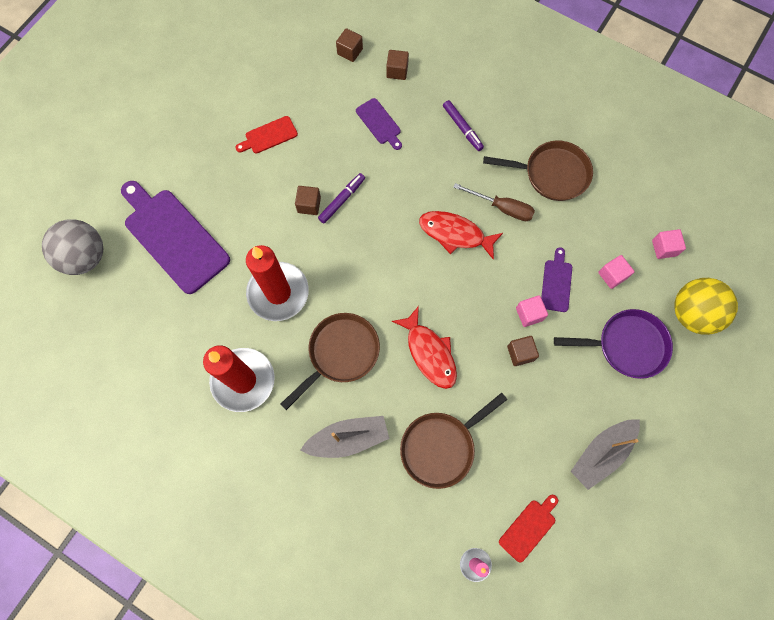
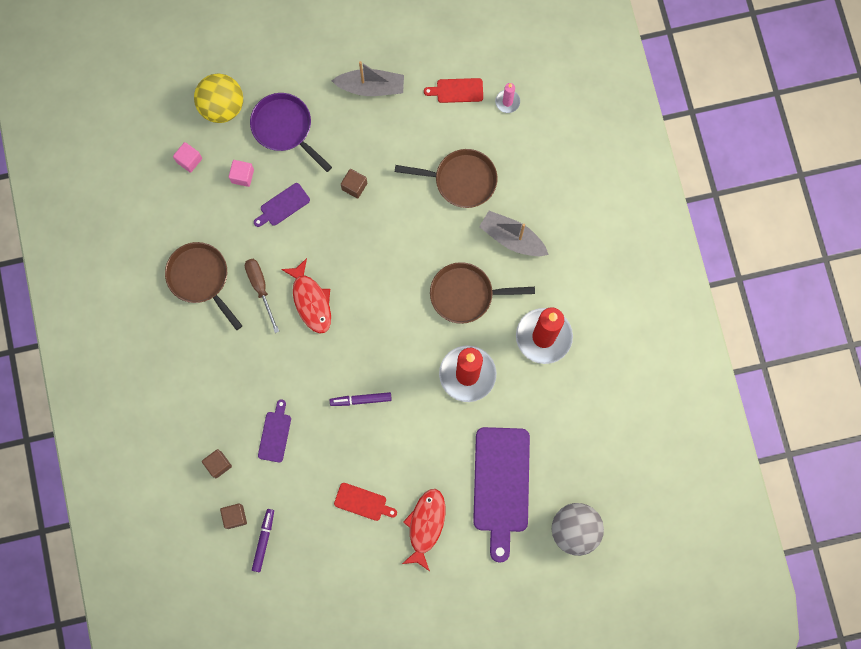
camera: 135 degrees left, 5 degrees up
brown cube [295,186,321,215] -> none
red fish [392,306,457,389] -> red fish moved to [402,489,445,571]
purple marker [443,100,484,151] -> purple marker moved to [252,509,274,572]
pink cube [516,295,548,327] -> none

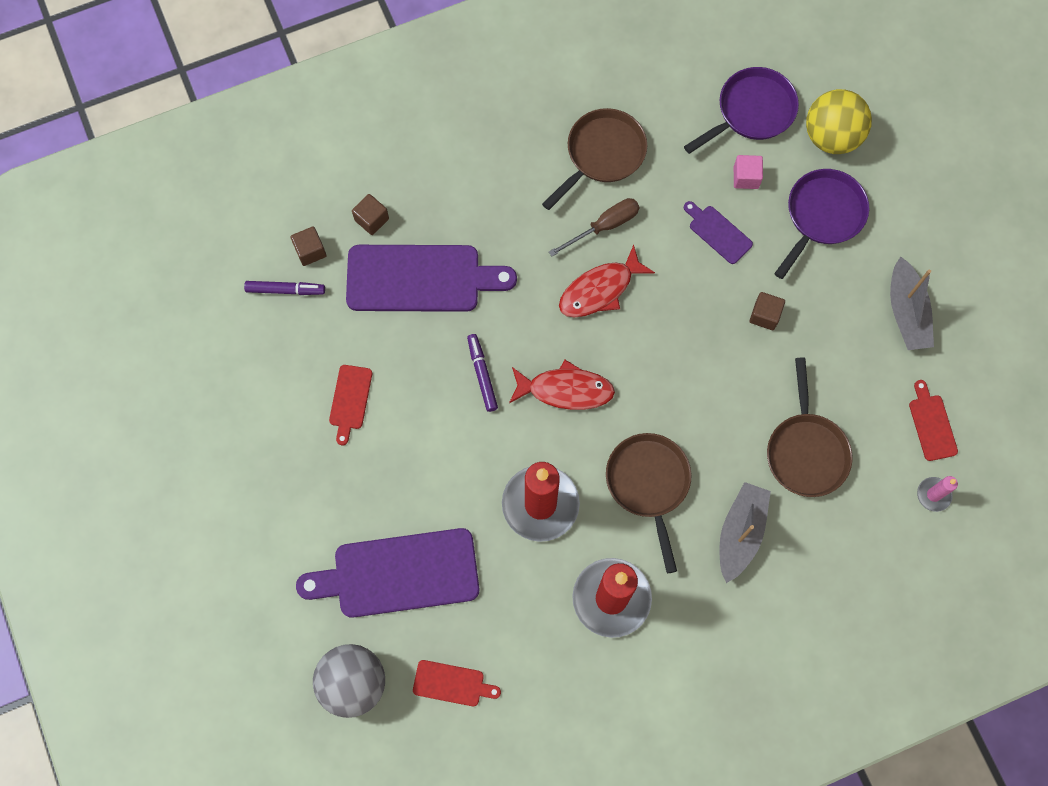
camera: 80 degrees right, 5 degrees down
pink cube [173,142,202,173] -> purple pan [684,67,799,154]
purple cutting board [258,399,291,462] -> purple cutting board [346,245,517,312], size x2.12
red fish [402,489,445,571] -> red fish moved to [509,360,615,410]
none -> red cutting board [413,660,501,706]

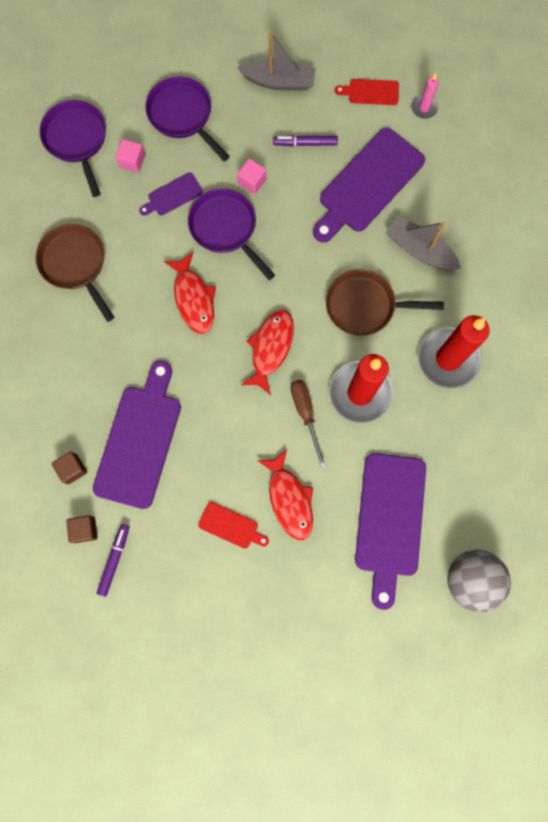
camera: 75 degrees left, 5 degrees up
red cutting board [413,660,501,706] -> none
purple marker [467,334,498,412] -> purple marker moved to [273,135,338,146]
brown screwdriver [549,198,640,257] -> brown screwdriver moved to [291,380,326,468]
brown cube [749,292,785,330] -> pink cube [237,158,266,194]
brown pan [767,358,853,497] -> purple cutting board [313,128,425,242]
yellow ball [806,89,872,154] -> none
none -> purple pan [188,188,275,280]
none -> red fish [257,449,313,540]

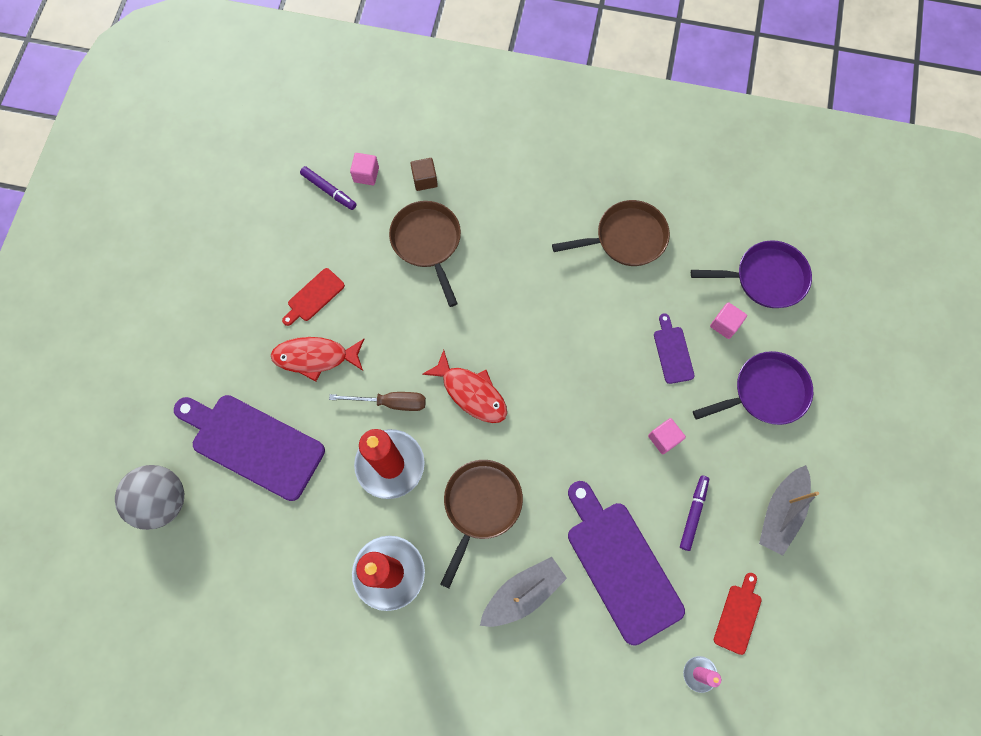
camera: 110 degrees right, 5 degrees down
brown cube [66,515,98,543] -> pink cube [350,153,379,185]
purple cutting board [93,360,181,509] -> brown pan [389,201,461,307]
red fish [164,252,216,334] -> none
purple pan [188,188,275,280] -> none

